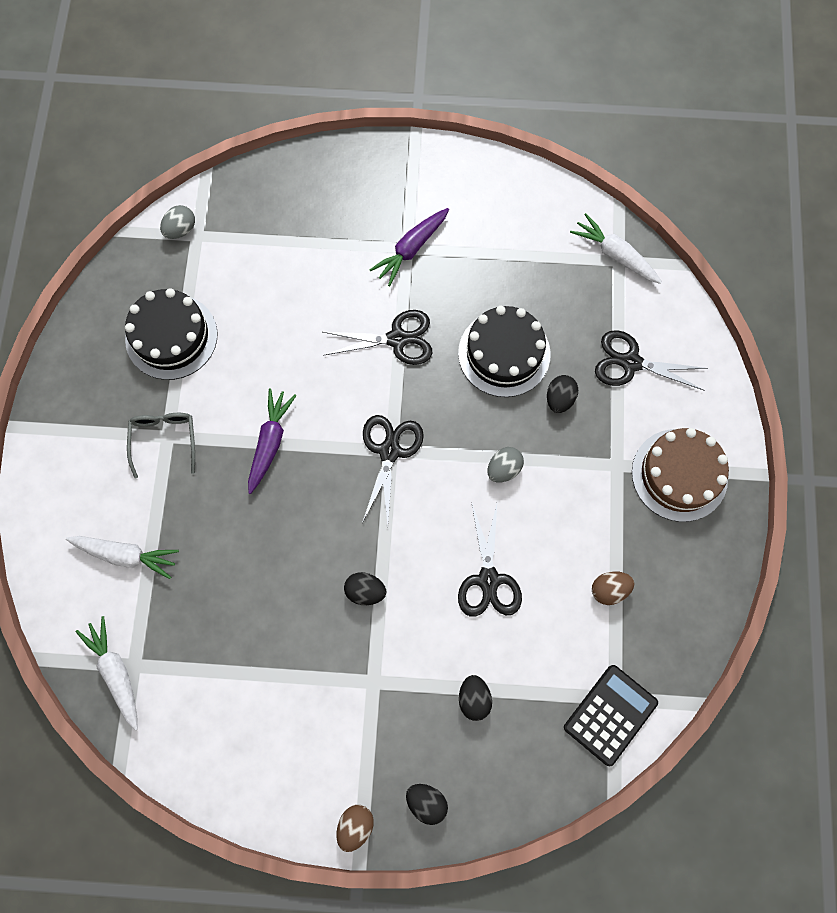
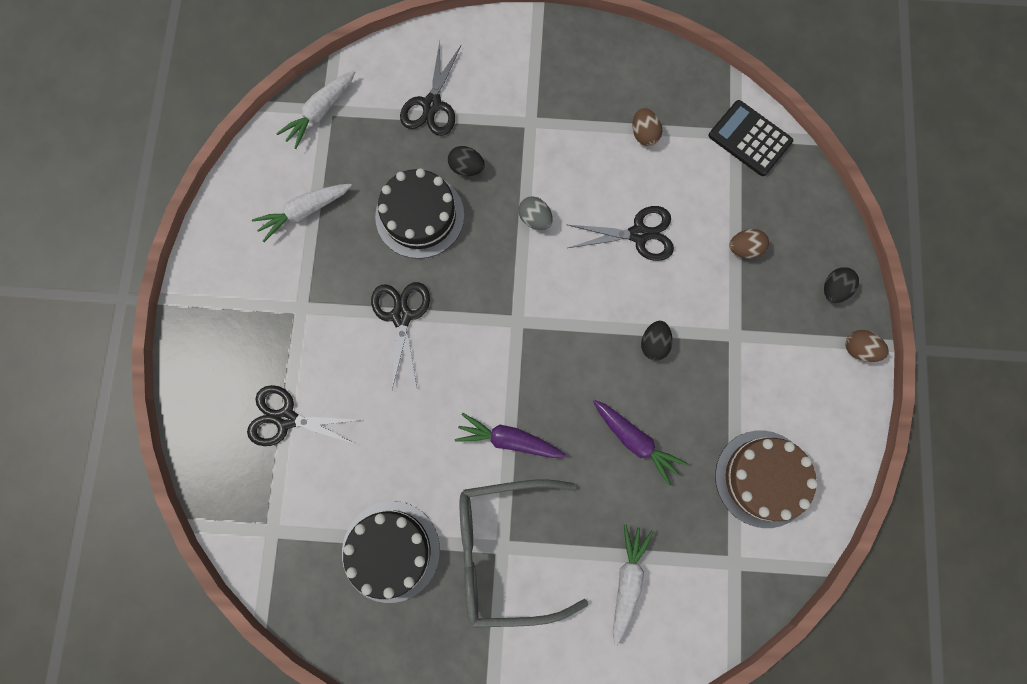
camera: 90 degrees left, 5 degrees up
white carrot [75,616,138,731] -> white carrot moved to [252,184,352,242]
grey glasses [127,413,195,478] -> grey glasses [460,479,588,628], size x1.94
grey egg [160,205,195,239] -> none
black scissors [362,415,424,525] -> black scissors moved to [247,385,361,446]
purple carrot [369,208,449,286] -> purple carrot moved to [593,400,688,486]
black egg [459,675,492,721] -> brown egg [729,229,769,259]
brown cake [632,428,729,522] -> brown cake moved to [715,430,818,528]

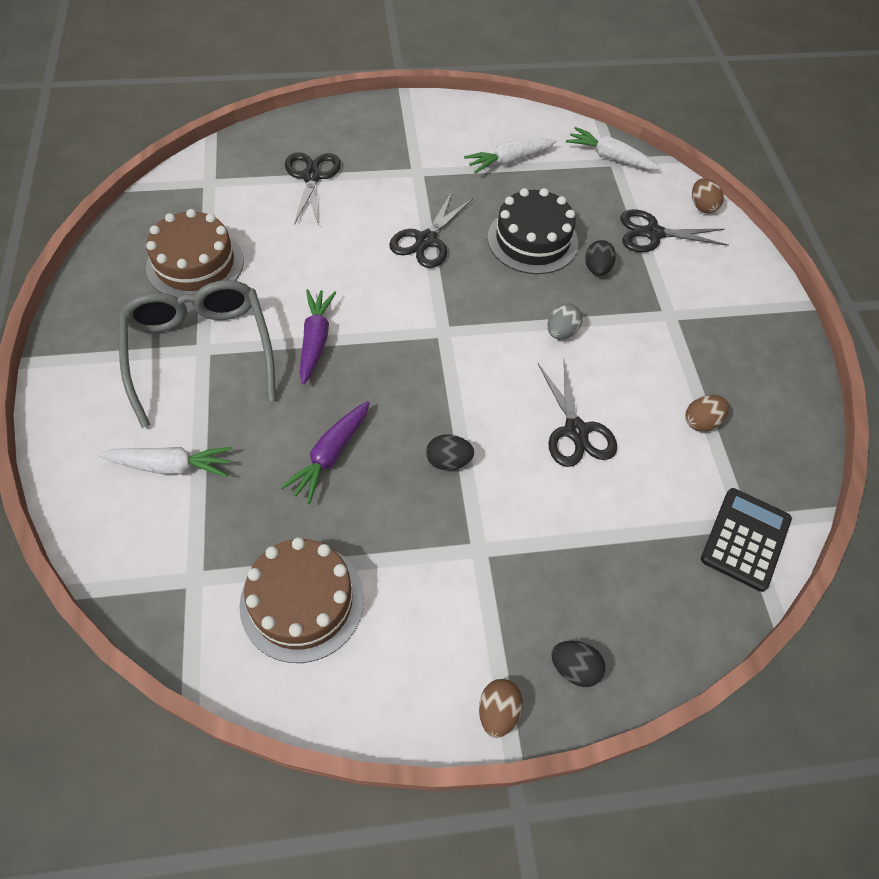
camera: 75 degrees right, 20 degrees down
white carrot [252,184,352,242] -> white carrot turned 75 degrees counterclockwise [464,139,557,174]
black cake [342,501,440,603] -> brown cake [146,209,244,297]
black scissors [371,282,430,389] -> black scissors turned 135 degrees clockwise [389,192,473,268]
brown egg [729,229,769,259] -> brown egg moved to [692,178,724,213]

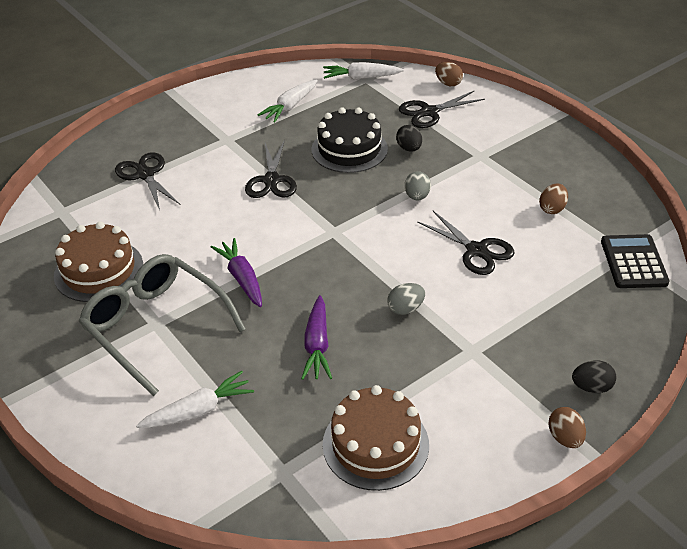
camera: 25 degrees left, 15 degrees down
black egg [426,435,474,470] -> grey egg [387,283,425,315]

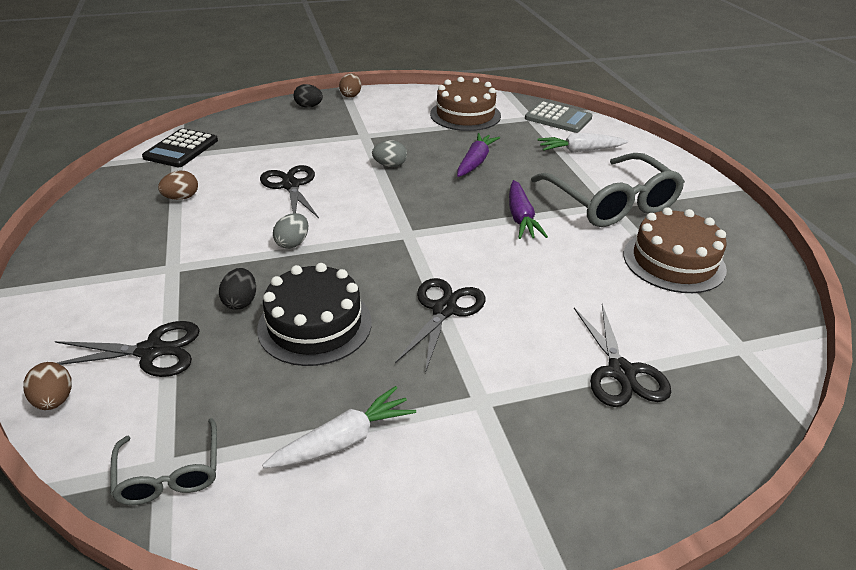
camera: 160 degrees left, 5 degrees down
white carrot [323,62,404,80] -> grey glasses [110,418,217,505]
none -> grey calculator [525,101,592,133]

